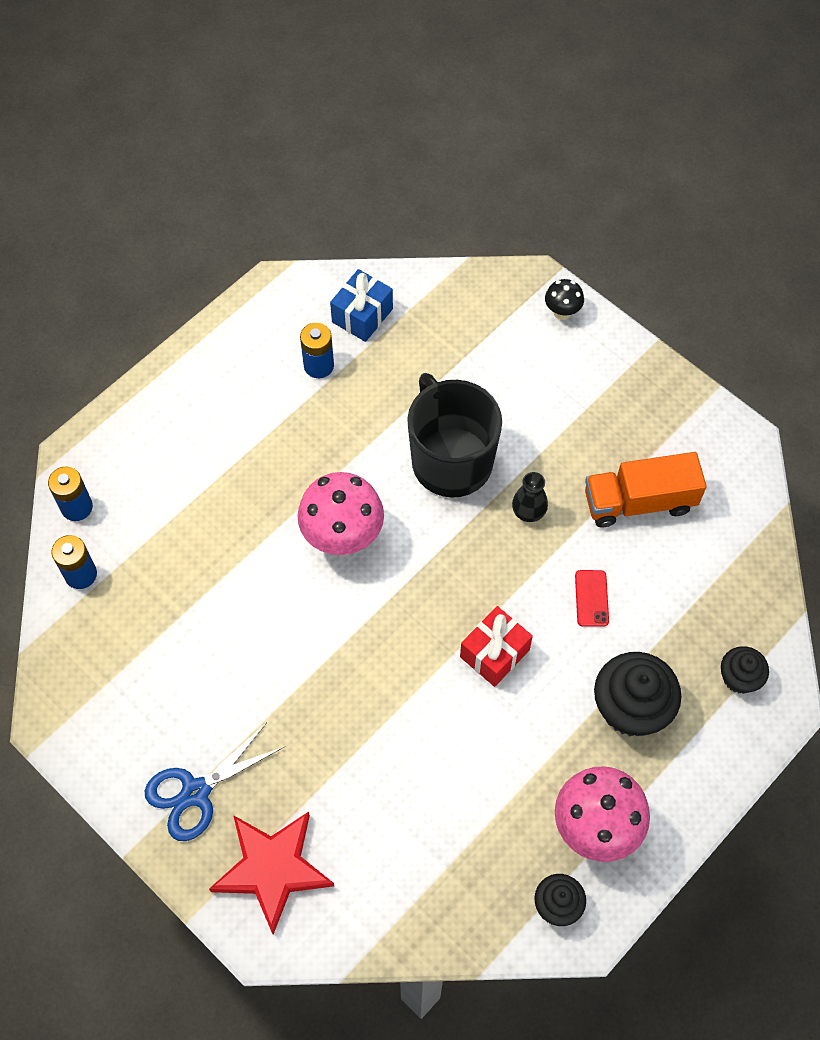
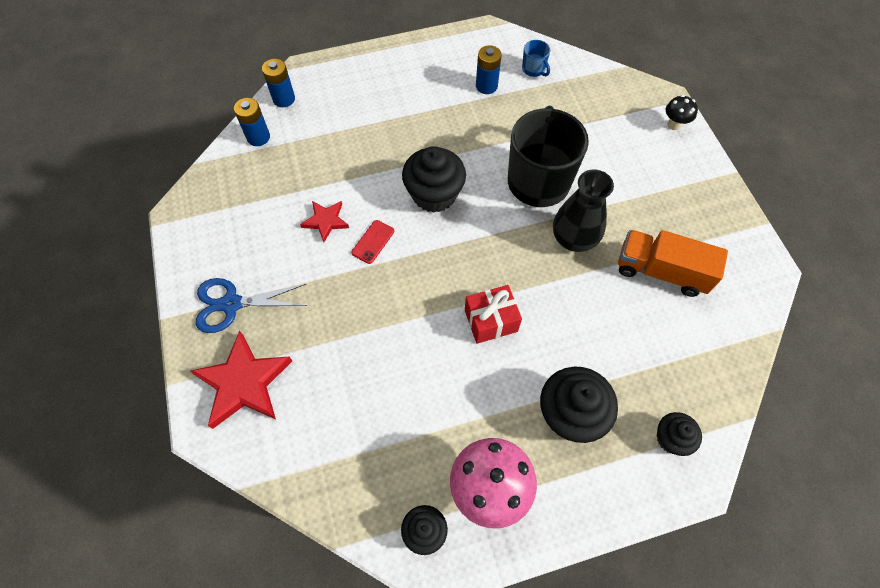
camera: 30 degrees right, 0 degrees up
pink mushroom [298,472,384,556] -> black cupcake [402,146,466,213]
blue gift [330,269,393,342] -> blue mug [522,40,550,77]
black vase [512,472,548,522] -> black vase [553,169,614,252], size x1.76
red phone [575,570,609,627] -> red phone moved to [352,220,394,264]
none -> red star [300,201,349,242]

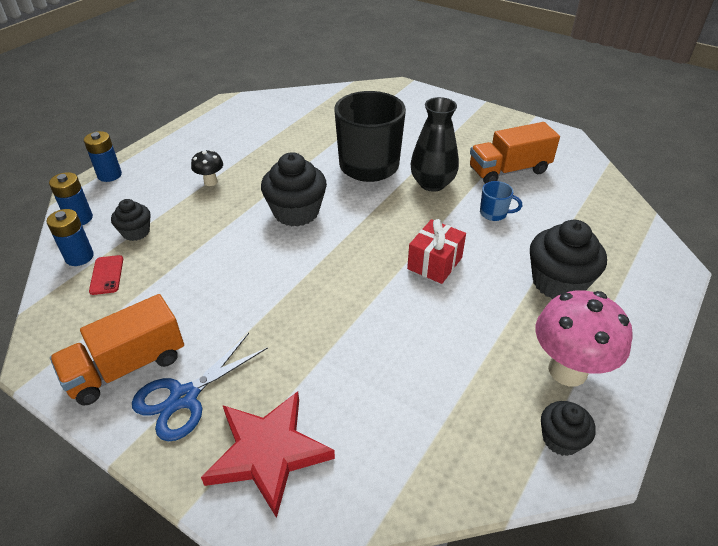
camera: 40 degrees left, 20 degrees down
red star [300,201,349,242] -> none
red phone [352,220,394,264] -> red phone moved to [89,255,123,295]
blue battery [476,46,502,94] -> blue battery moved to [84,131,122,182]
blue mug [522,40,550,77] -> blue mug moved to [480,181,522,221]
black cupcake [656,412,702,456] -> black cupcake moved to [111,199,150,241]
black mushroom [666,95,698,130] -> black mushroom moved to [191,150,223,186]
none -> orange truck [50,294,184,405]

